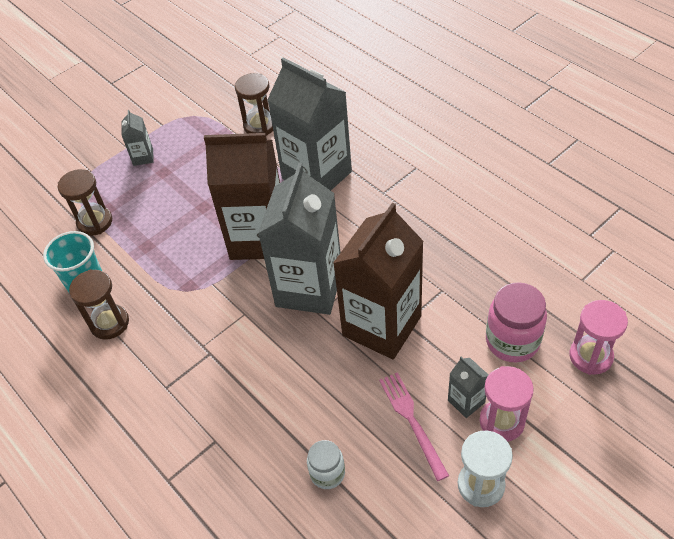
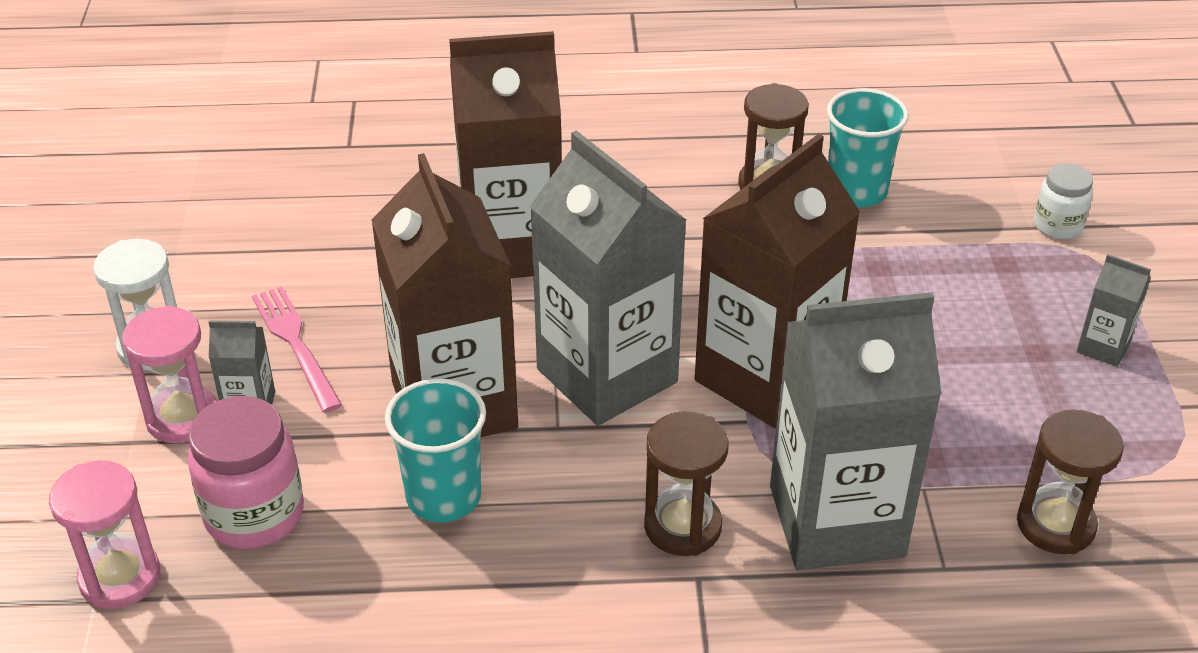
camera: 125 degrees right, 10 degrees down
brown hourglass [57,169,112,236] -> brown hourglass moved to [644,411,729,556]
white jar [307,440,345,489] -> white jar moved to [1034,163,1093,239]
pink fork [379,372,449,481] -> pink fork turned 135 degrees counterclockwise [252,286,342,413]
none -> turquoise cup [385,378,486,522]
none -> brown carton [449,31,562,278]

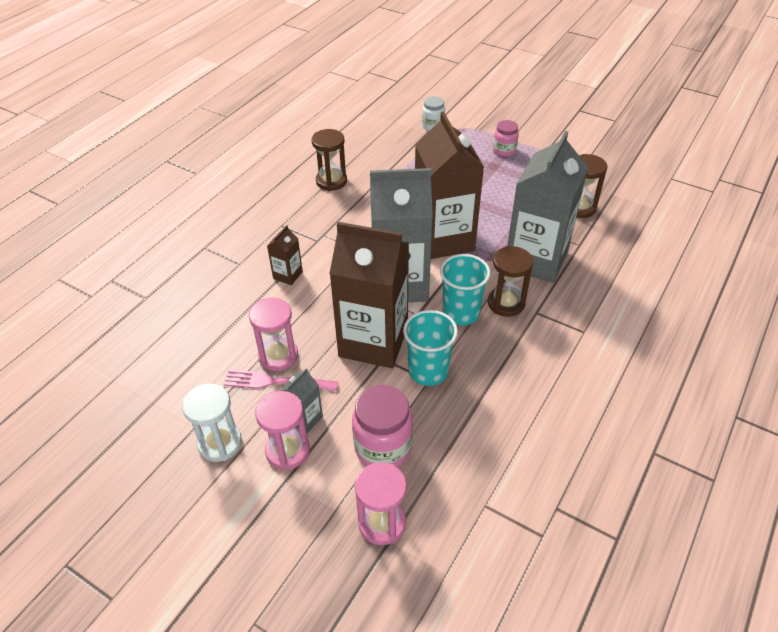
camera: 55 degrees left, 5 degrees up
brown carton [449,31,562,278] -> brown carton [267,225,303,285], size x0.42
turquoise cup [827,88,909,207] -> turquoise cup moved to [440,254,490,326]
grey carton [1077,254,1151,367] -> pink jar [493,120,519,157]
none -> pink hourglass [249,297,298,371]

